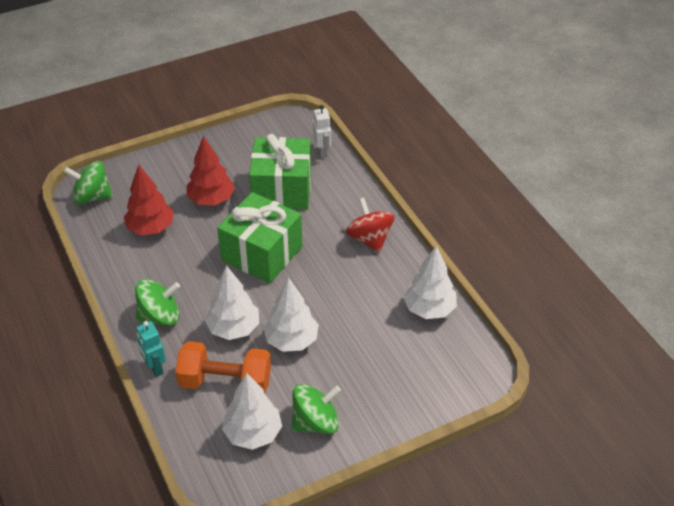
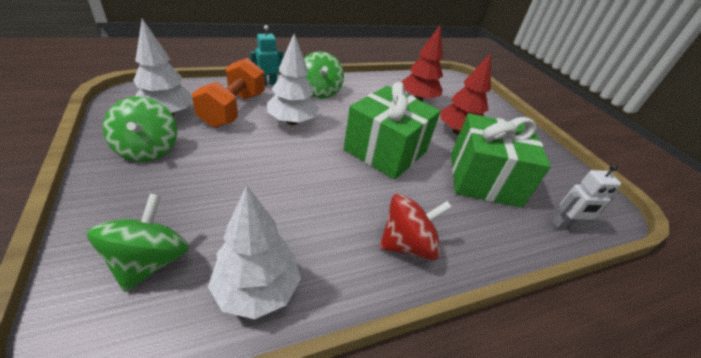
camera: 90 degrees right, 5 degrees down
green spinning top [64,161,113,205] -> green spinning top moved to [87,193,189,292]
white tree [263,277,319,352] -> none

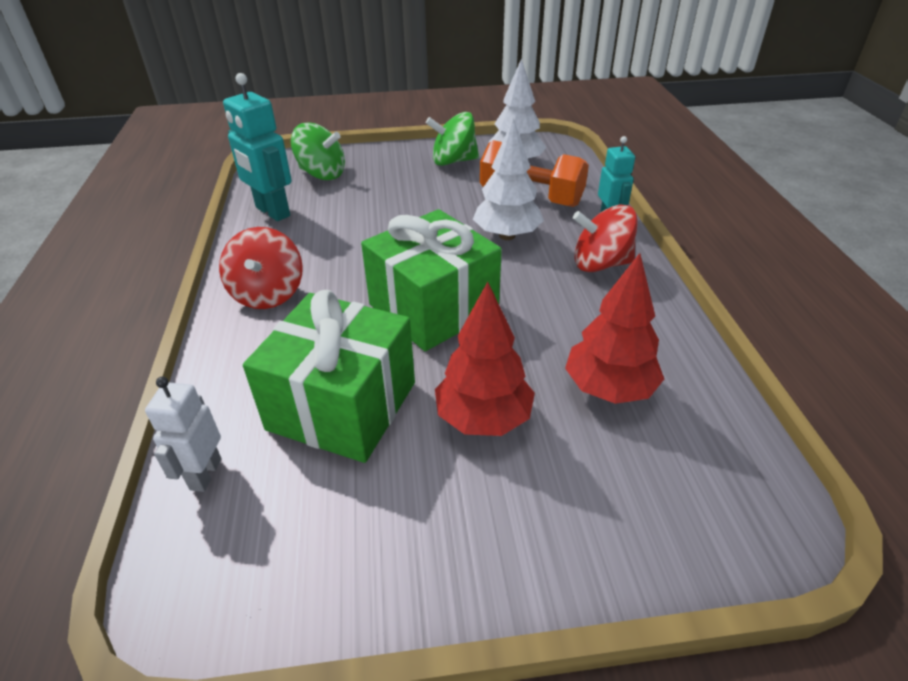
camera: 110 degrees right, 0 degrees up
white tree [208,185,301,319] -> turquoise robot [223,73,292,221]
green spinning top [304,51,344,98] -> red spinning top [573,204,638,272]

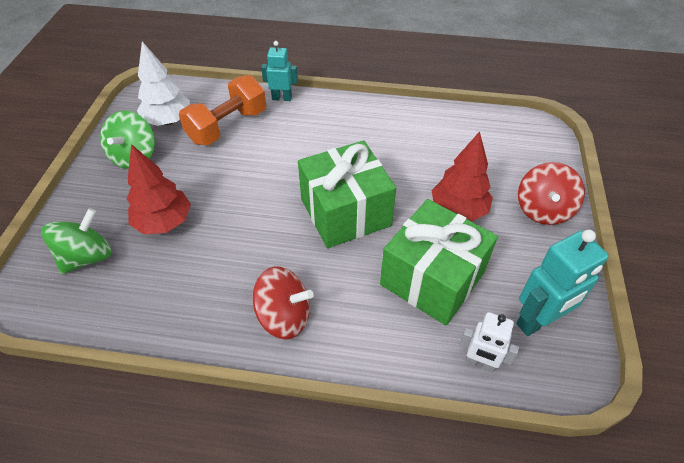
camera: 75 degrees left, 10 degrees up
turquoise robot [223,73,292,221] -> turquoise robot moved to [516,230,608,336]
white tree [473,117,544,240] -> none
red tree [565,253,664,404] -> red tree moved to [127,144,191,234]
red spinning top [573,204,638,272] -> red spinning top moved to [518,162,585,225]

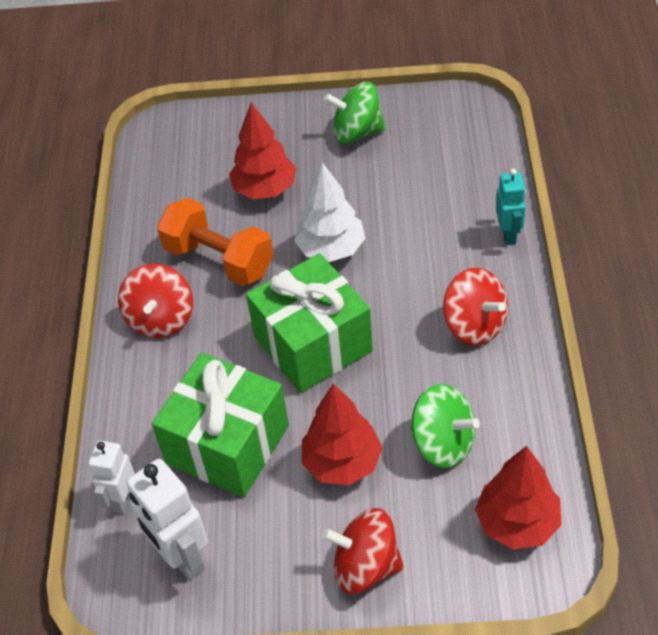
camera: 85 degrees right, 0 degrees up
green spinning top [41,208,111,274] -> green spinning top moved to [411,384,480,468]
white tree [137,41,190,126] -> white tree moved to [294,162,365,262]
orange dumbbell [179,75,266,145] -> orange dumbbell moved to [157,198,273,286]
turquoise robot [516,230,608,336] -> white robot [126,459,208,581]
none -> red spinning top [443,268,508,346]
none -> red tree [475,446,562,549]

